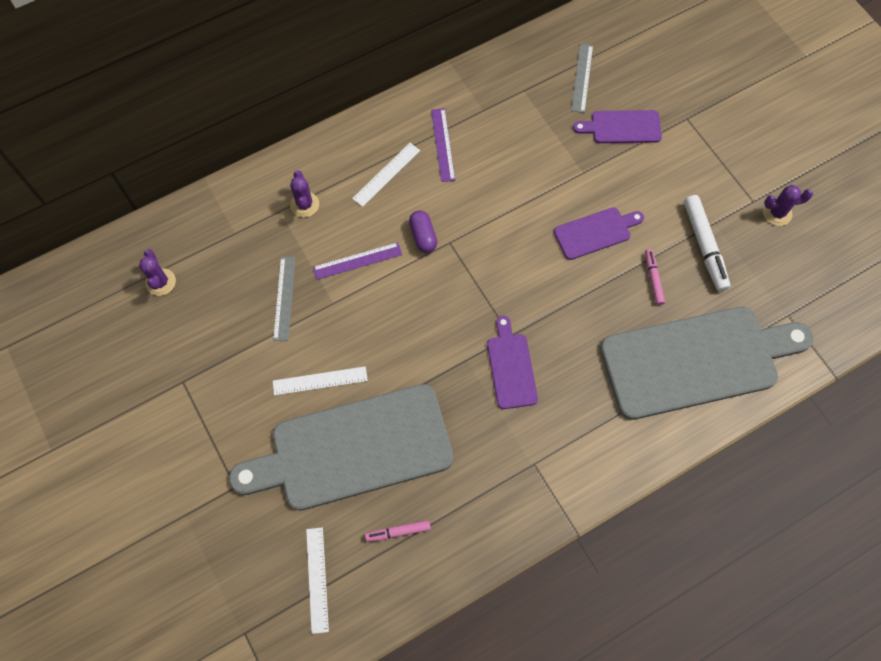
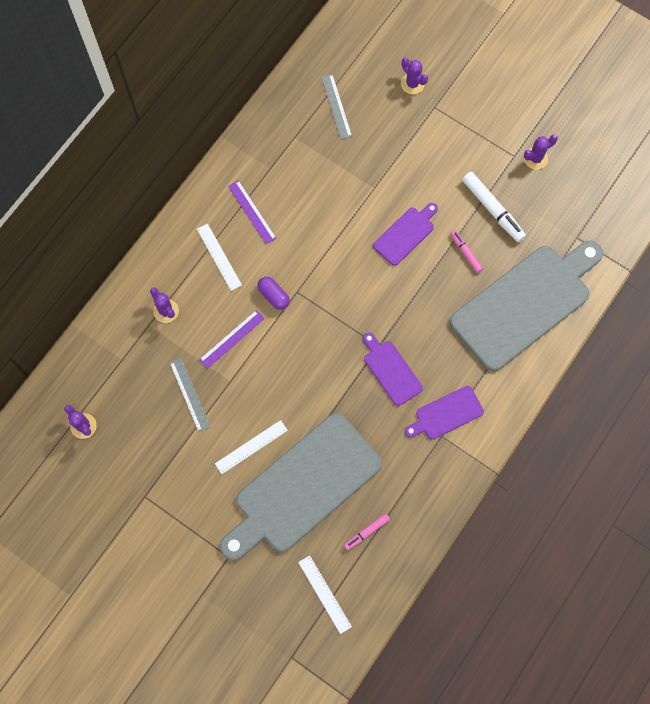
camera: 25 degrees left, 5 degrees up
white ruler [352,143,420,207] -> white ruler turned 45 degrees counterclockwise [197,224,242,291]
purple cutting board [573,110,662,143] -> purple cutting board moved to [405,386,484,439]
none -> purple cactus [401,58,428,94]

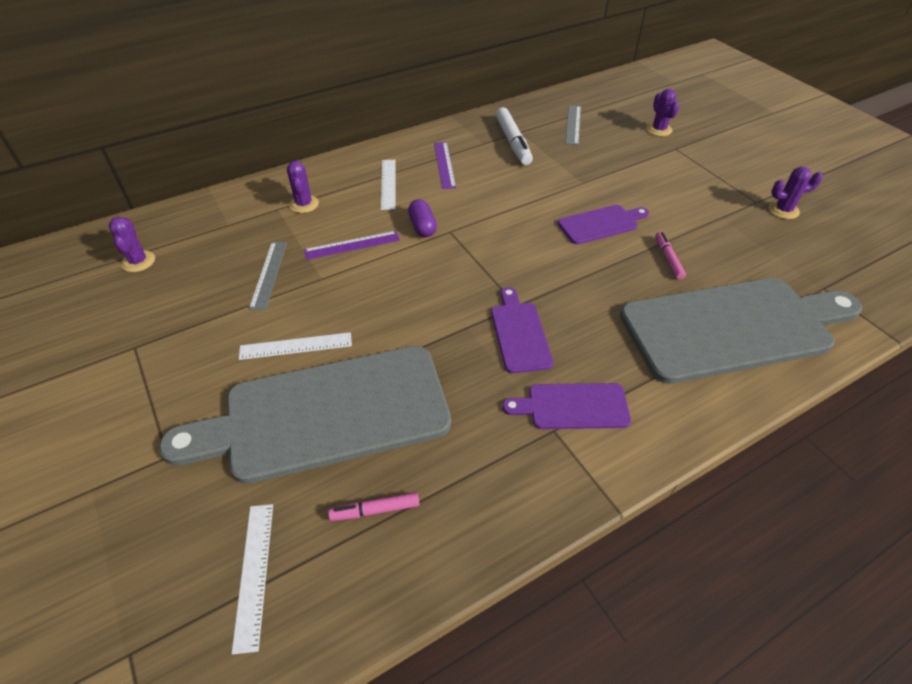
camera: 25 degrees right, 25 degrees down
white marker [462,172,526,242] -> white marker moved to [496,107,533,165]

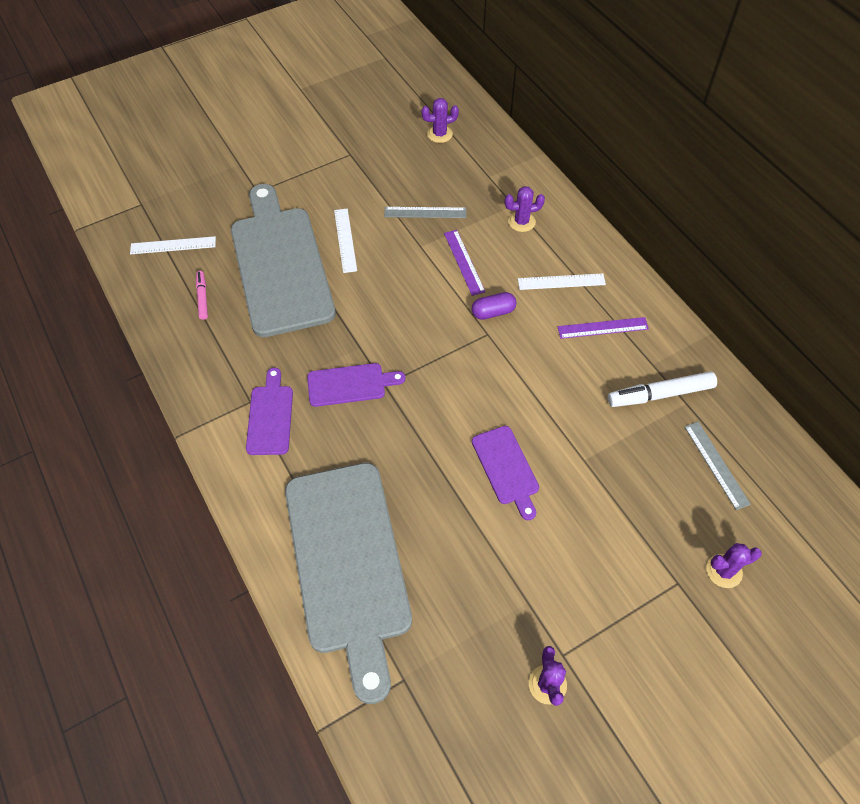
camera: 90 degrees right, 10 degrees up
grey ruler [565,105,581,145] -> grey ruler turned 60 degrees clockwise [684,422,751,510]
pink marker [655,232,686,280] -> none

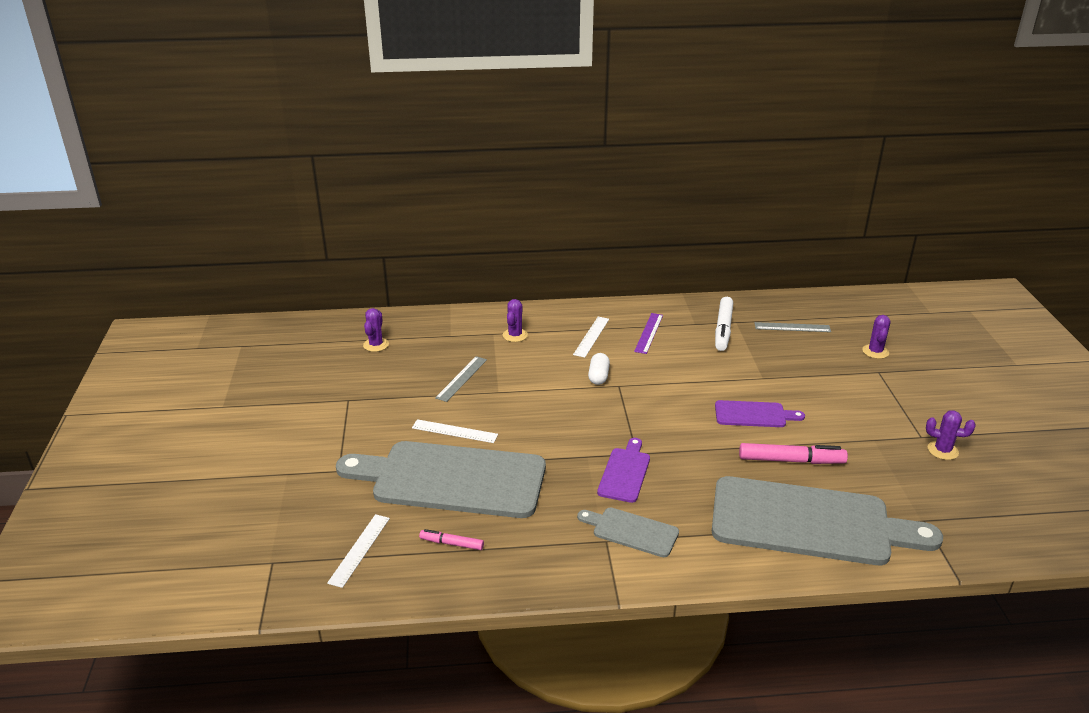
camera: 65 degrees left, 25 degrees down
purple cutting board [246,368,293,455] -> grey cutting board [577,508,679,557]
purple ruler [444,230,485,296] -> none
purple capsule [472,292,516,320] -> white capsule [588,353,610,385]
none -> pink marker [739,443,848,464]

